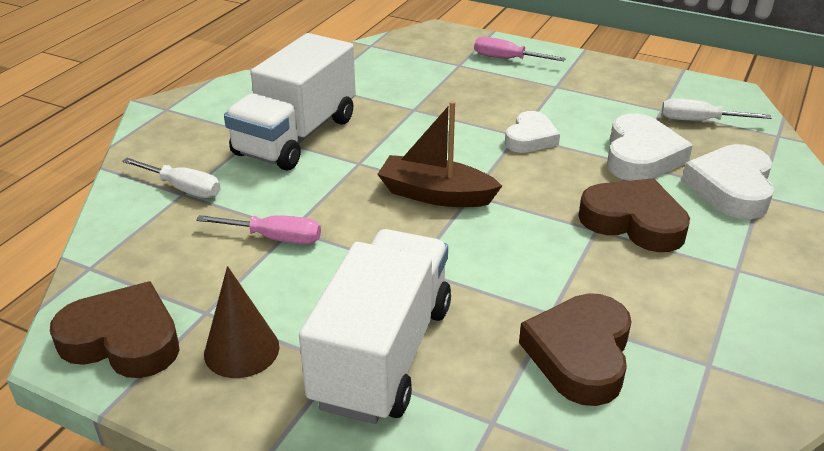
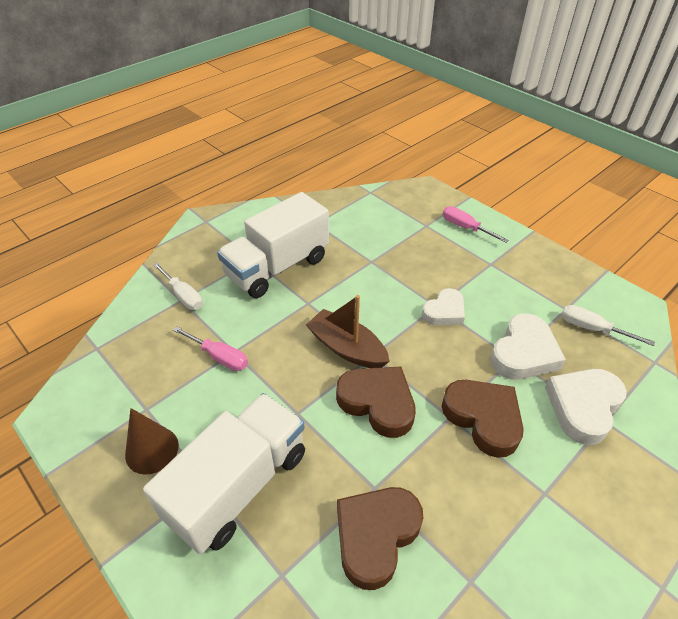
camera: 20 degrees right, 10 degrees up
brown heart [50,281,180,378] -> brown heart moved to [336,367,416,438]

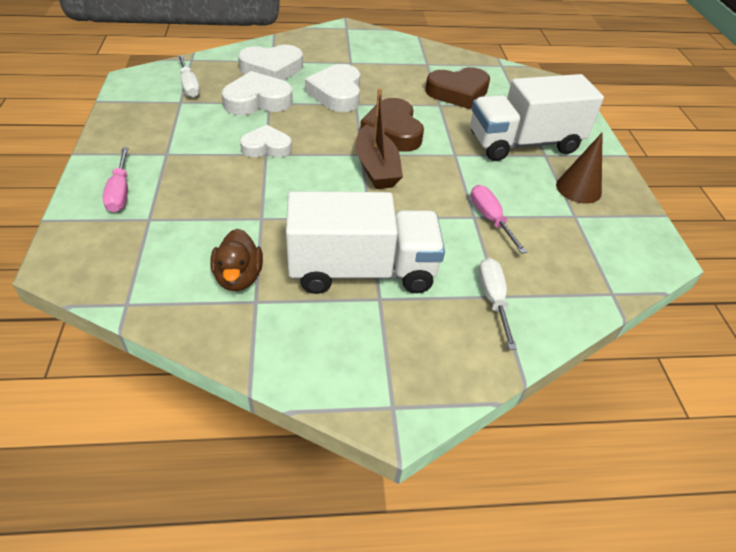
camera: 145 degrees left, 0 degrees up
brown heart [442,380,524,458] -> white heart [305,64,360,112]
none -> brown duck [210,229,263,291]

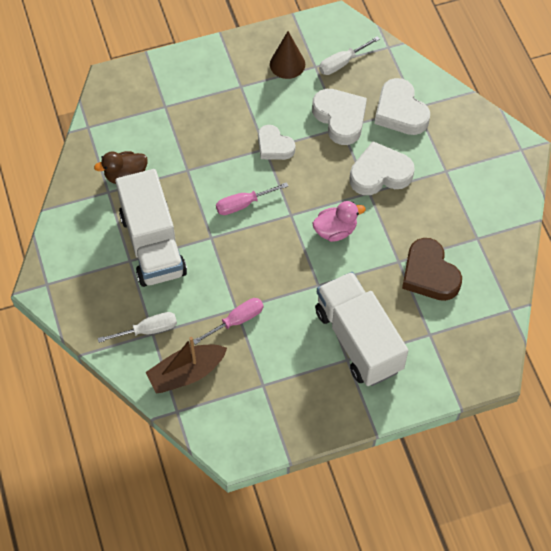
camera: 80 degrees right, 15 degrees up
pink screwdriver [102,148,128,212] -> pink screwdriver moved to [216,182,288,215]
white heart [240,125,292,158] -> white heart turned 150 degrees clockwise [258,125,295,160]
brown boat [355,88,403,189] -> brown boat moved to [145,337,227,393]
brown heart [360,98,424,152] -> pink duck [313,201,365,242]
brown cone [556,132,603,204] -> brown cone moved to [270,31,305,79]

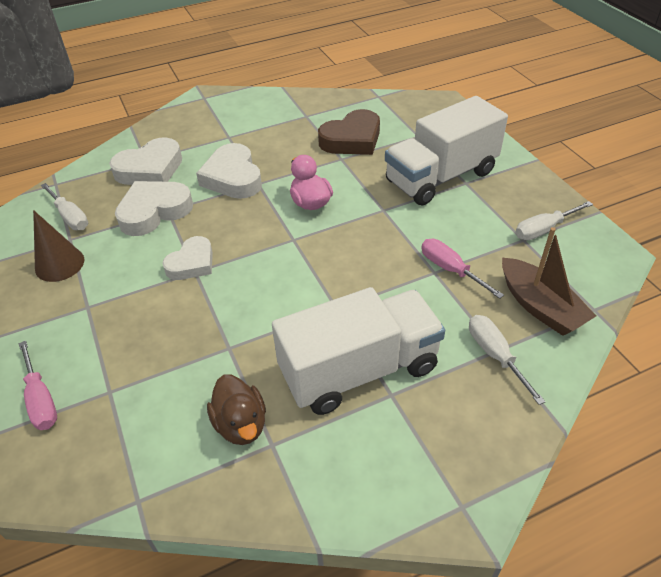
camera: 95 degrees left, 15 degrees down
pink screwdriver [216,182,288,215] -> pink screwdriver moved to [19,341,57,430]
none -> white screwdriver [515,201,593,240]

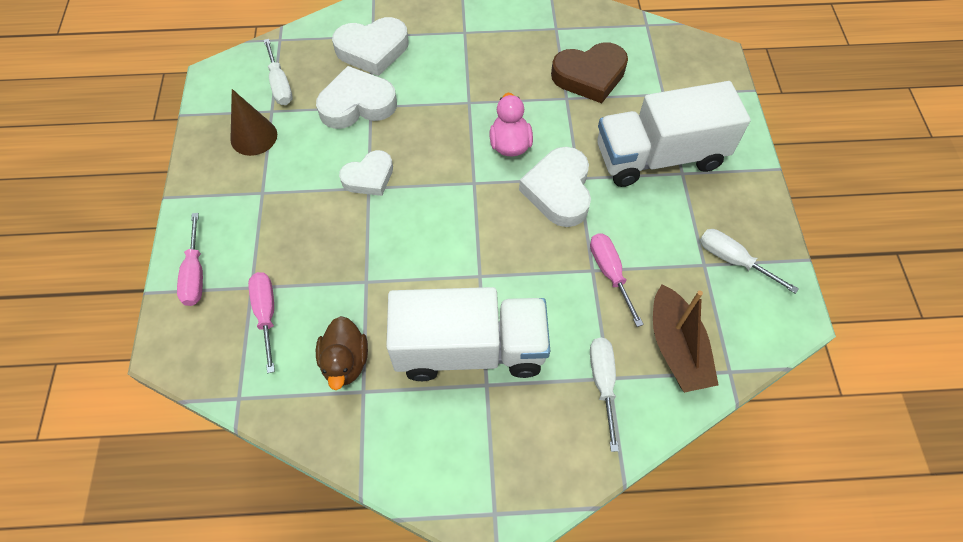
camera: 20 degrees right, 15 degrees up
white heart [196,143,262,199] -> white heart moved to [519,147,591,227]
white screwdriver [515,201,593,240] -> white screwdriver turned 45 degrees clockwise [700,229,799,294]
none -> pink screwdriver [248,272,275,373]

